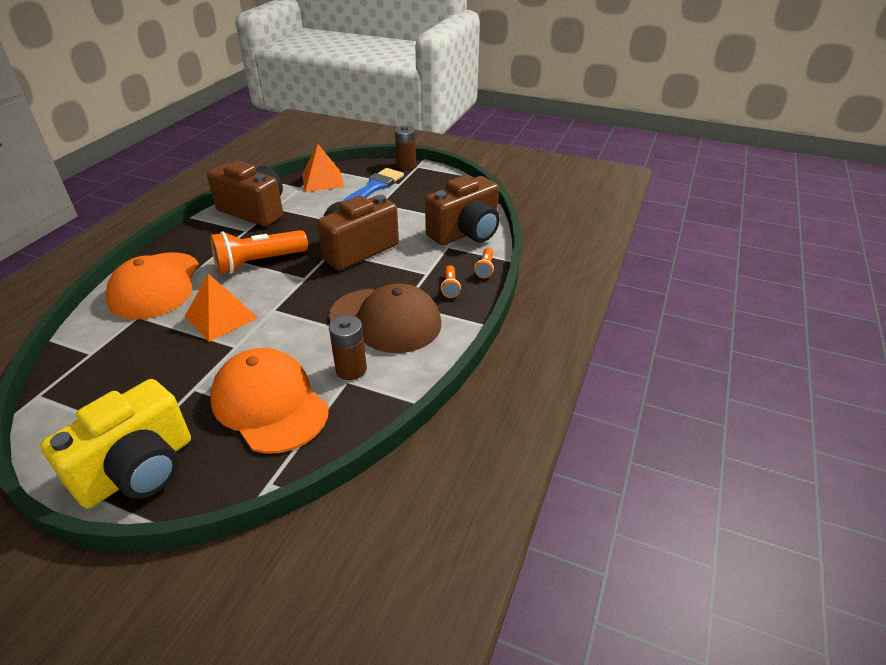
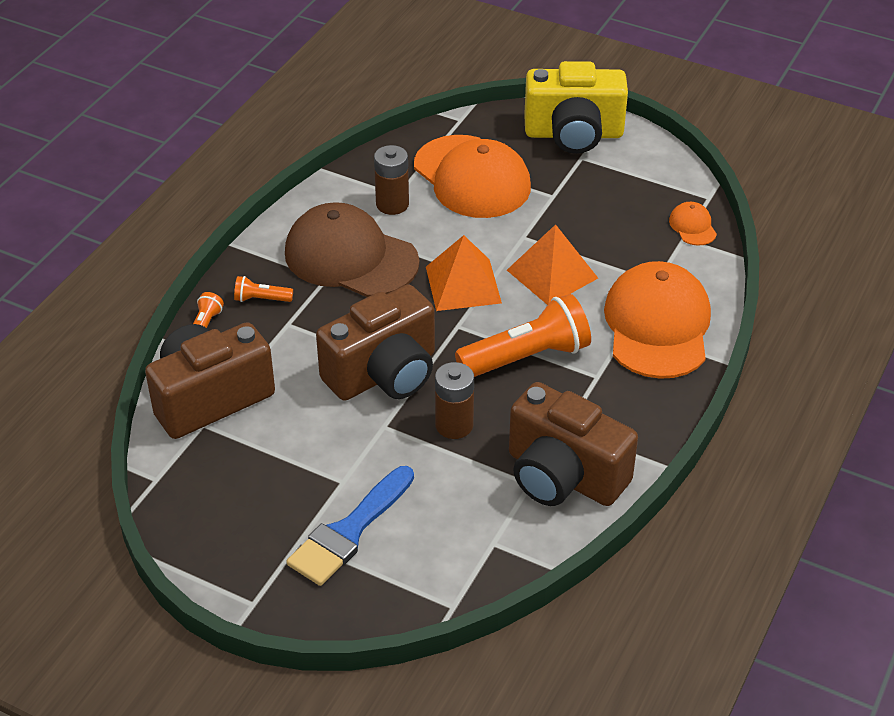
camera: 175 degrees left, 5 degrees up
yellow camera [40,379,191,508] -> yellow camera turned 135 degrees counterclockwise [524,61,628,154]
orange pyramid [302,144,345,192] -> orange pyramid moved to [426,235,502,311]
brown battery [395,126,416,170] -> brown battery moved to [435,362,474,439]
orange flashlight [441,265,461,298] -> orange flashlight turned 90 degrees counterclockwise [234,276,293,302]
none -> orange cap [669,202,717,246]

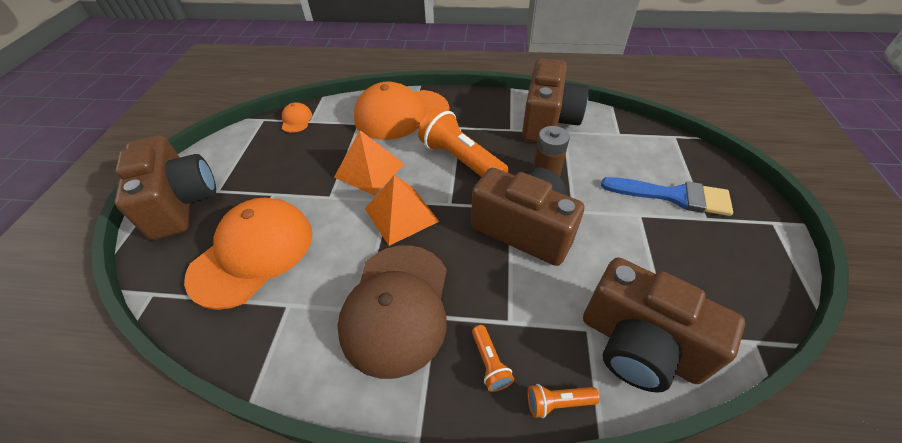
camera: 110 degrees left, 5 degrees up
brown battery [374,145,409,215] -> none
yellow camera [524,61,628,154] -> brown camera [114,136,216,240]
orange cap [669,202,717,246] -> orange cap turned 120 degrees clockwise [282,102,312,133]

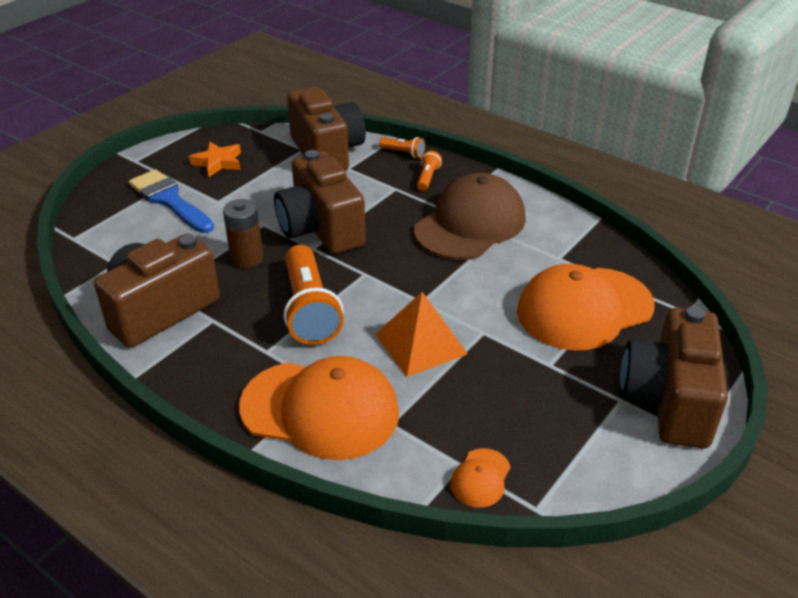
camera: 150 degrees left, 10 degrees down
orange pyramid [365,175,439,246] -> none
none -> orange star [189,142,241,177]

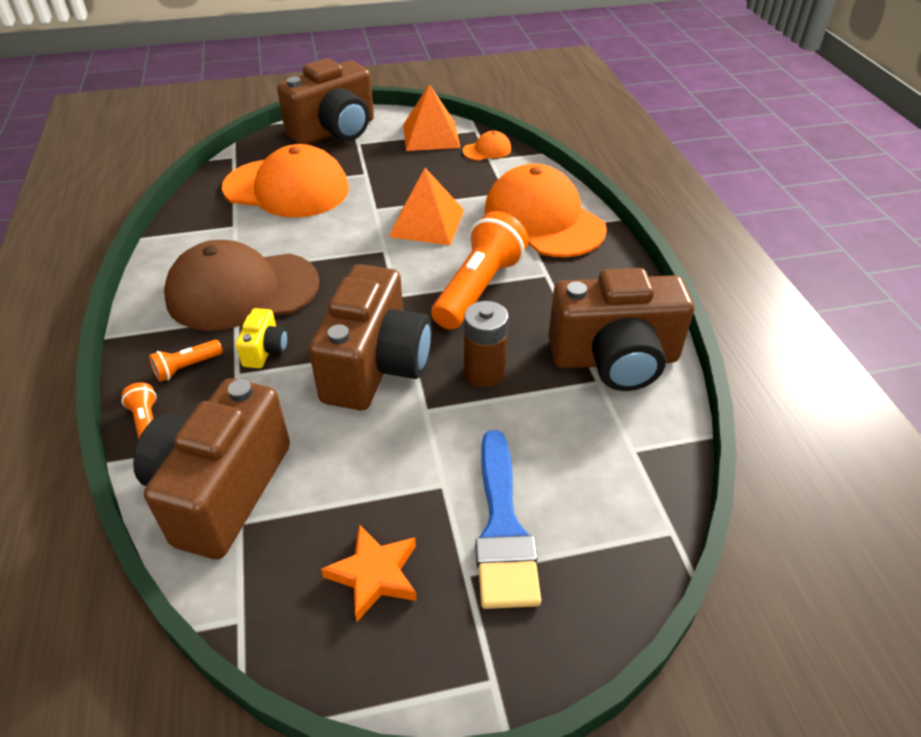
camera: 140 degrees left, 5 degrees up
none -> yellow camera [236,308,288,368]
none -> orange pyramid [403,84,460,151]

